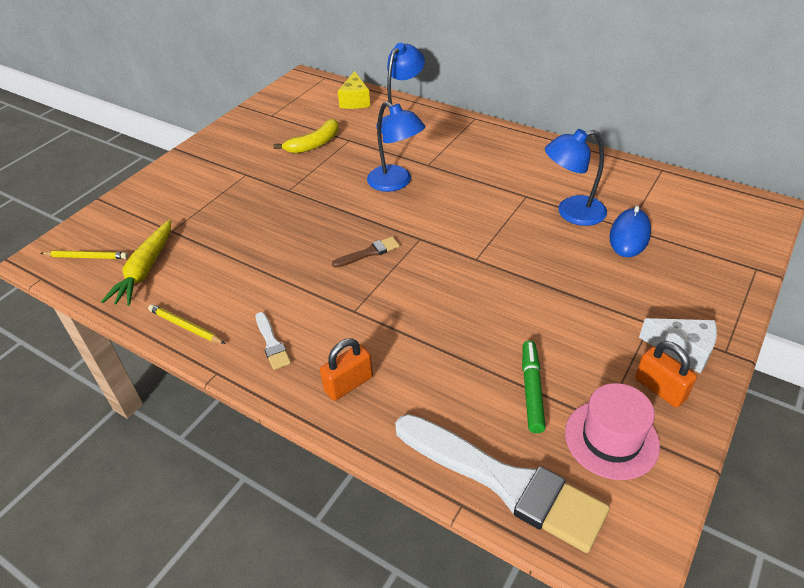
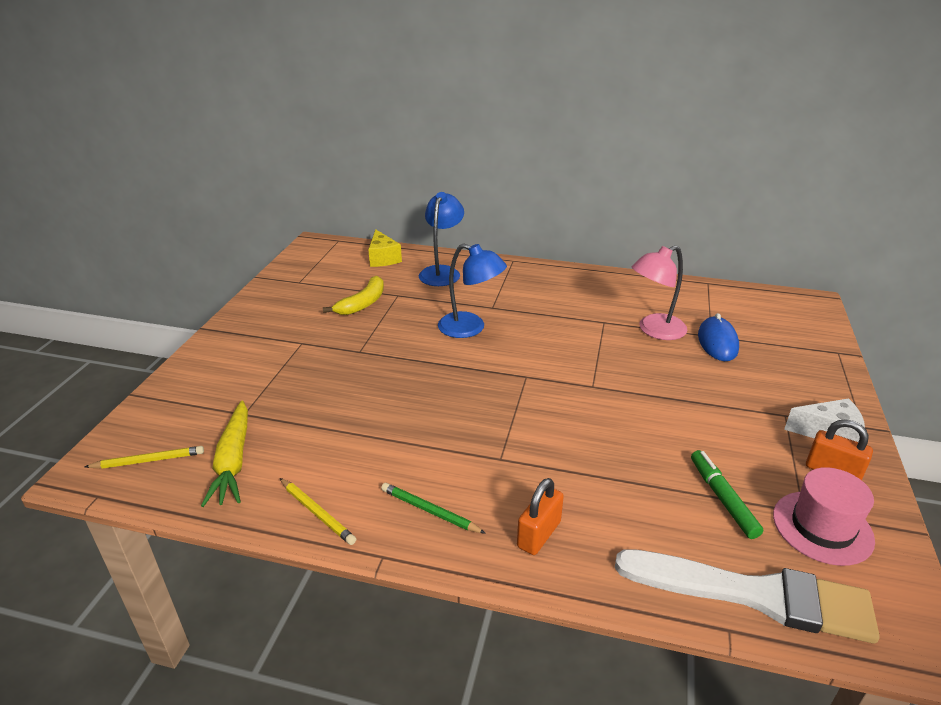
camera: 20 degrees left, 10 degrees down
yellow pencil [148,304,226,344] -> yellow pencil turned 150 degrees counterclockwise [280,478,356,545]
white brush [256,312,291,370] -> green pencil [381,483,486,534]
brown brush [332,237,400,268] -> none
blue lamp [545,129,607,226] -> pink lamp [632,245,687,340]

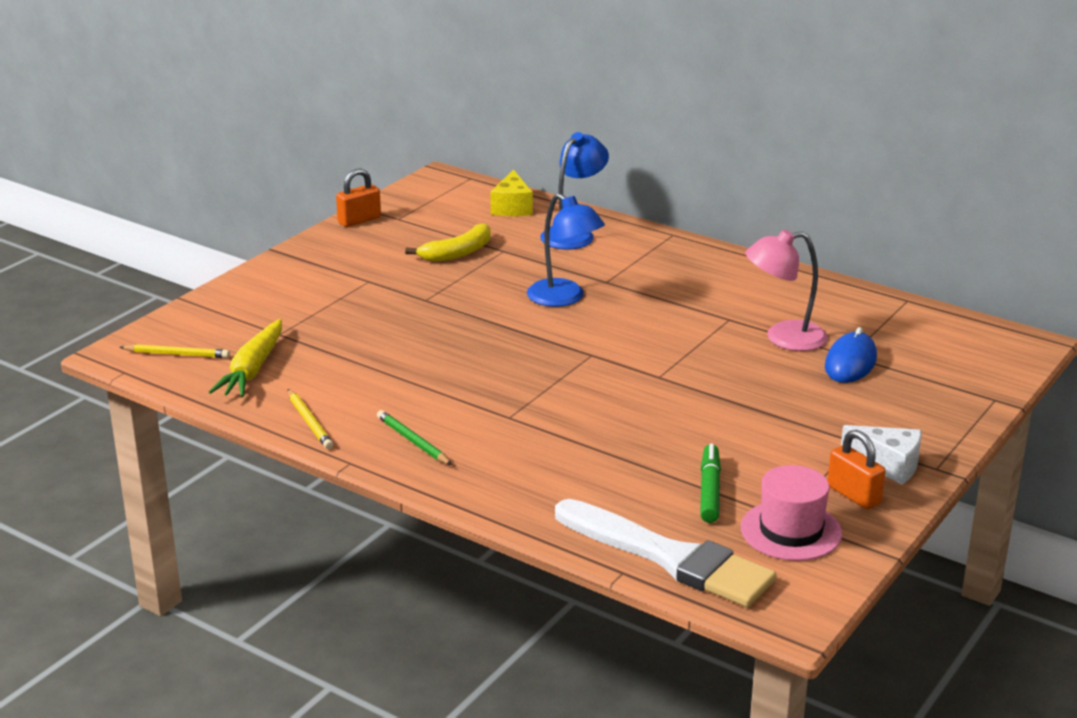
camera: 20 degrees right, 5 degrees down
orange padlock [517,478,564,555] -> orange padlock moved to [336,168,381,227]

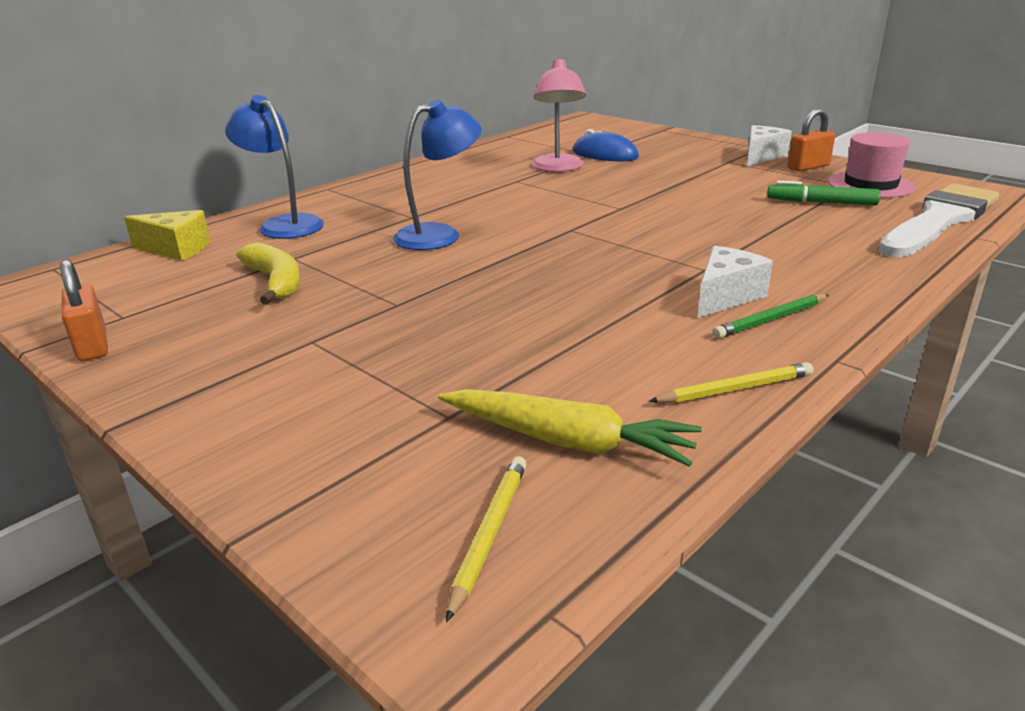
camera: 80 degrees left, 0 degrees up
none -> white cheese [698,246,773,318]

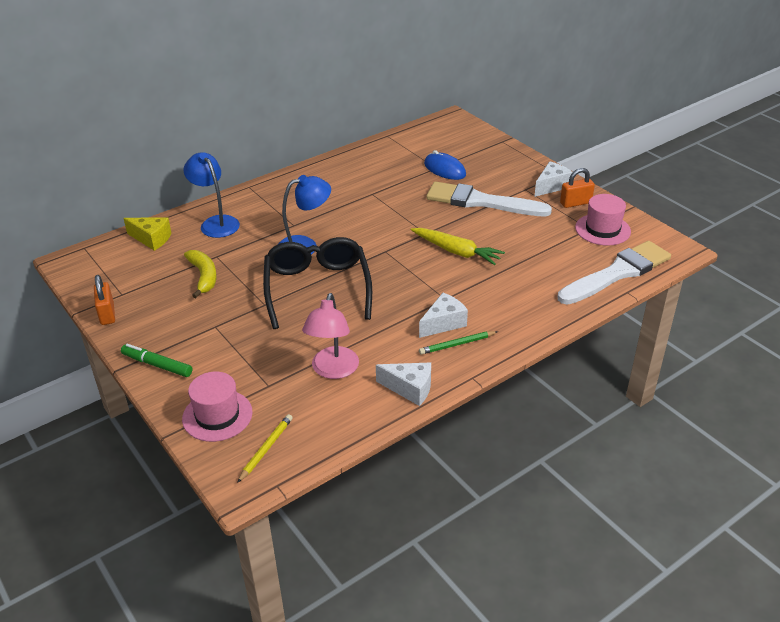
camera: 10 degrees right, 10 degrees up
yellow carrot [438,389,702,467] -> yellow carrot moved to [411,228,505,265]
pink lamp [532,58,586,172] -> pink lamp moved to [302,293,359,379]
yellow pencil [649,362,813,403] -> white cheese [376,363,431,406]
green marker [767,181,881,206] -> green marker moved to [121,344,192,377]
none -> pink hat [182,372,253,442]
none -> black glasses [263,237,372,329]
none -> white brush [426,182,552,216]

